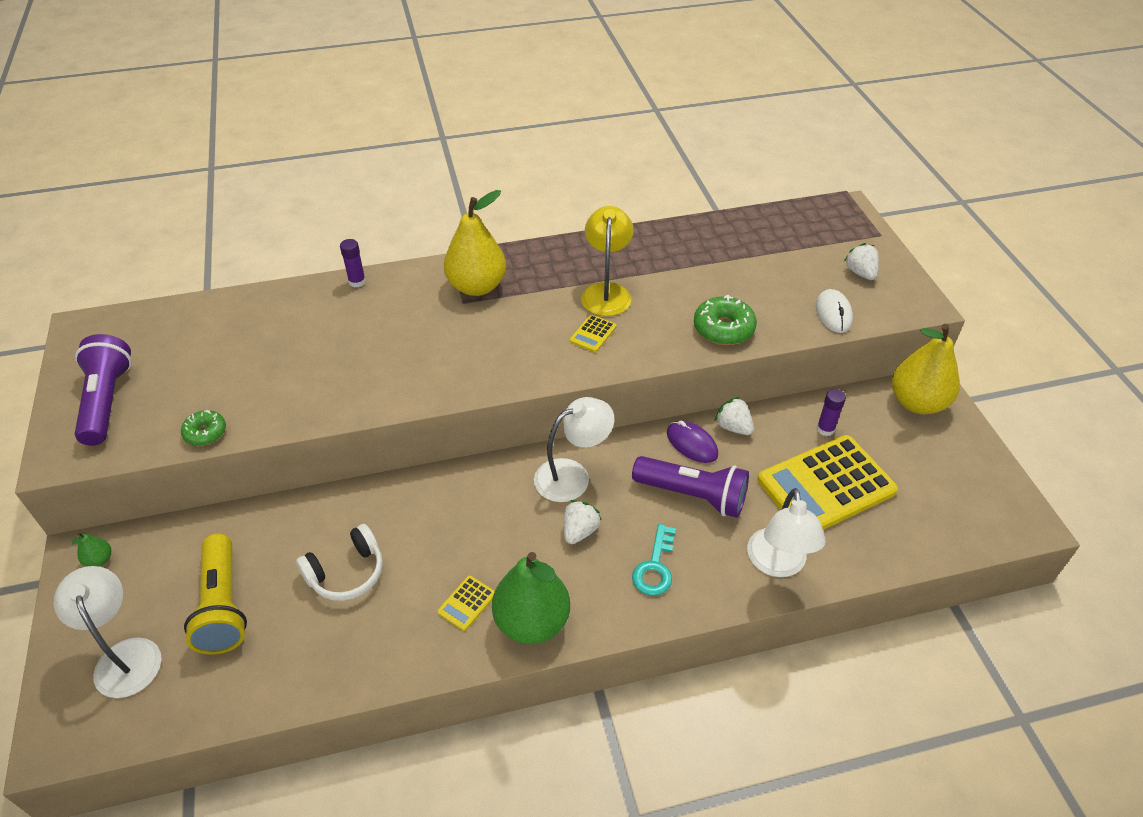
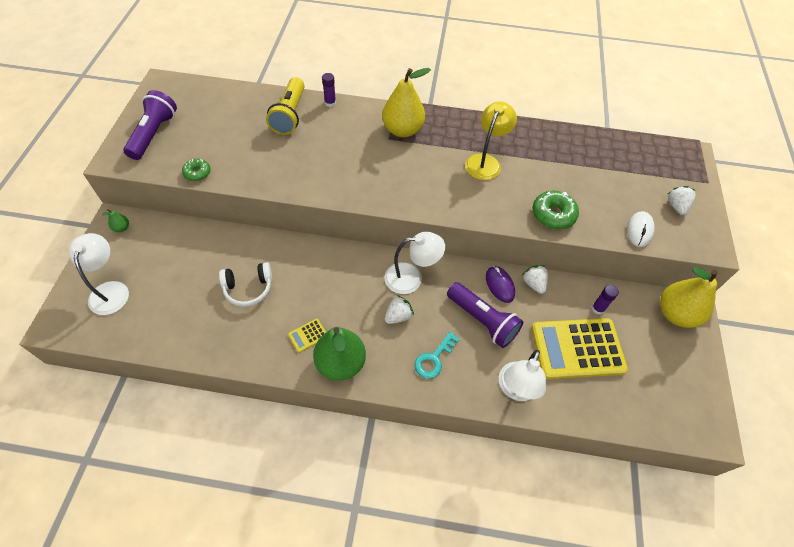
camera: 20 degrees right, 10 degrees up
yellow flashlight [184,534,247,654] -> yellow flashlight moved to [266,77,305,135]
yellow calculator [570,315,616,352] -> none

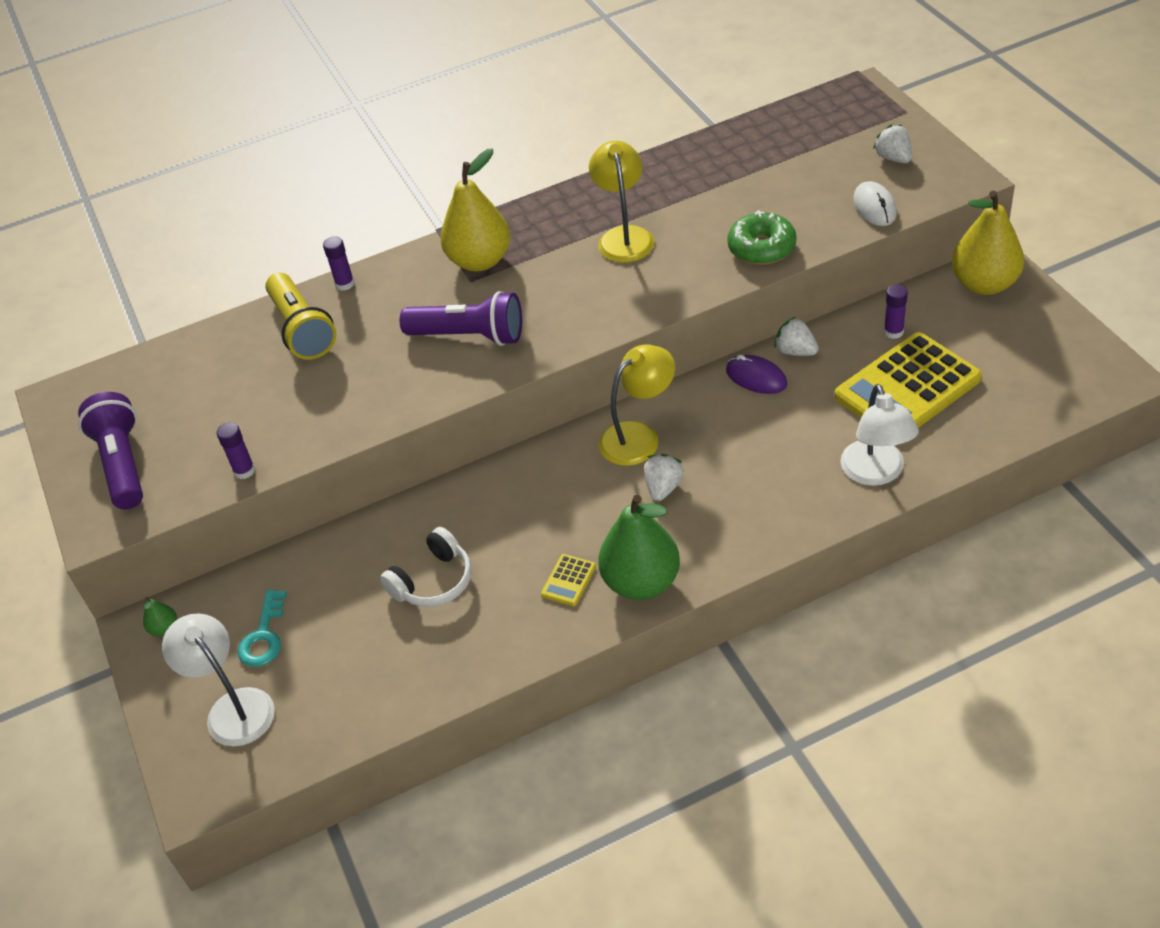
camera: 25 degrees left, 10 degrees down
green donut [182,159,211,181] -> purple glue stick [217,422,255,479]
white lamp [385,232,445,294] -> yellow lamp [599,345,675,466]
turquoise key [415,332,460,379] -> turquoise key moved to [238,590,286,667]
purple flashlight [447,282,523,348] -> purple flashlight moved to [400,291,522,346]

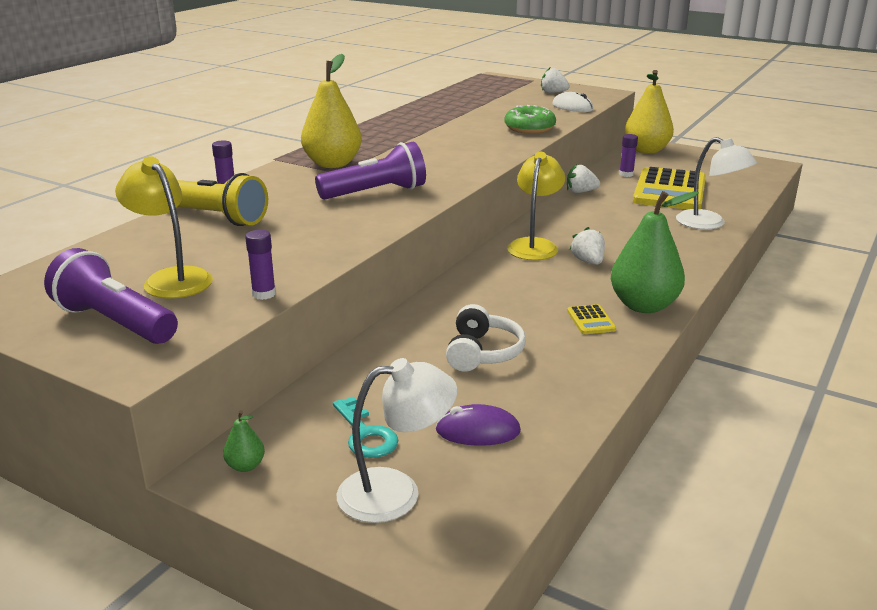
camera: 40 degrees left, 20 degrees down
white lamp [162,613,275,747] -> white lamp turned 150 degrees clockwise [337,358,458,523]
yellow lamp [589,141,655,263] -> yellow lamp moved to [115,156,213,298]
purple mouse [726,355,788,394] -> purple mouse moved to [435,404,521,446]

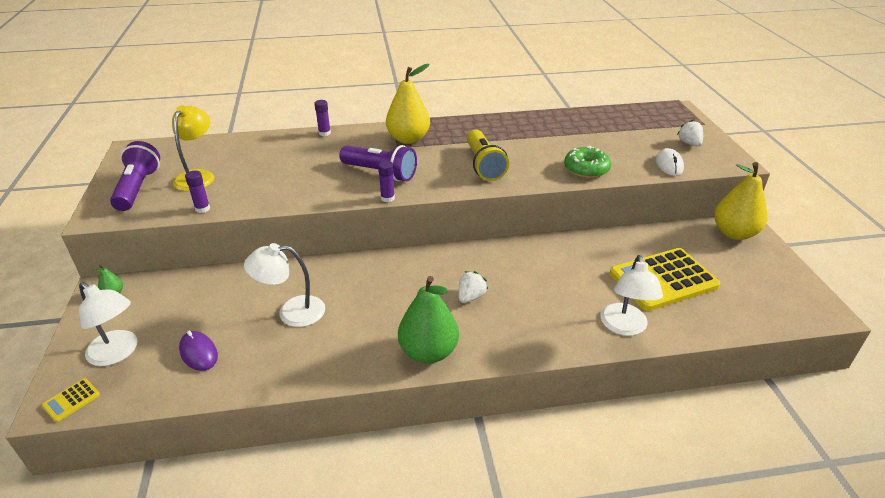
camera: 50 degrees right, 10 degrees up
yellow flashlight [177,173,268,226] -> yellow flashlight moved to [467,129,509,181]
turquoise key [333,396,399,458] -> none
white headphones [446,304,526,372] -> white lamp [244,243,325,327]
yellow lamp [507,152,565,260] -> none
white strawberry [567,165,600,193] -> none
yellow calculator [567,304,616,334] -> yellow calculator moved to [42,378,100,422]
purple glue stick [619,134,638,177] -> purple glue stick moved to [378,161,395,202]

